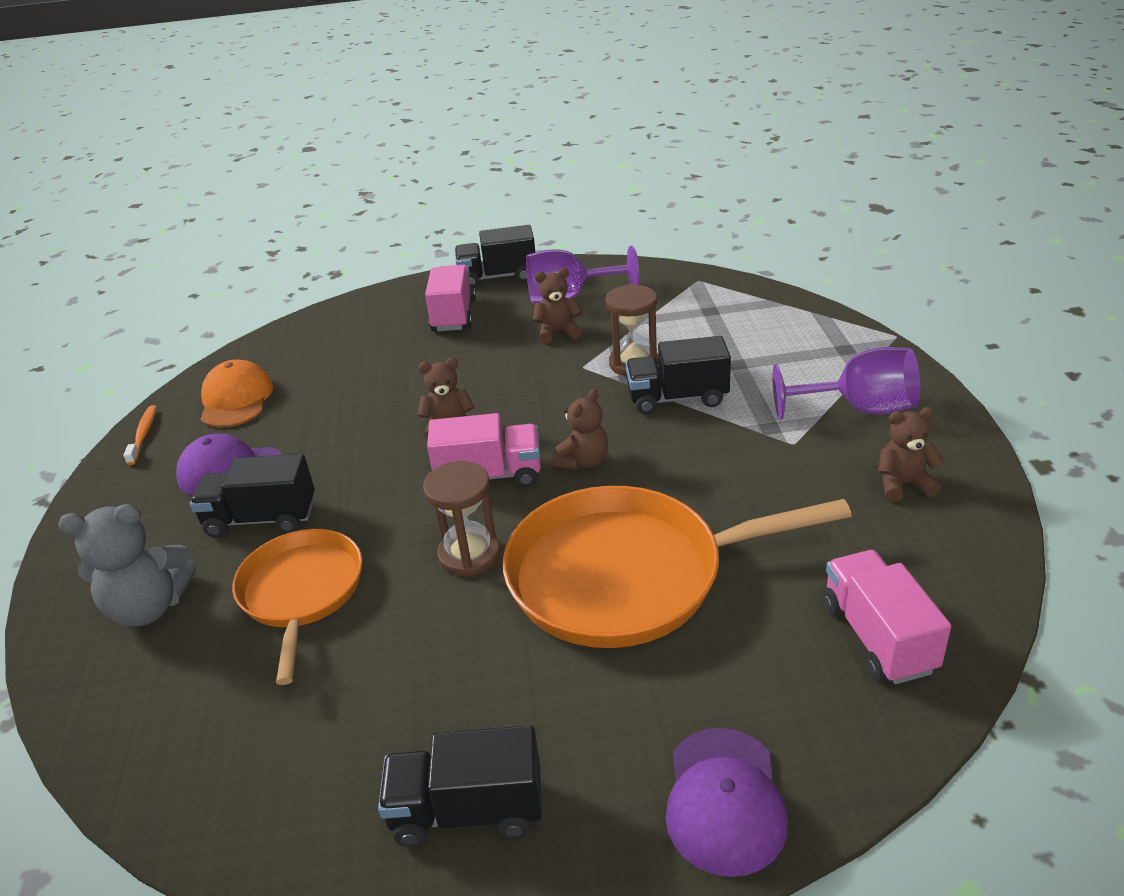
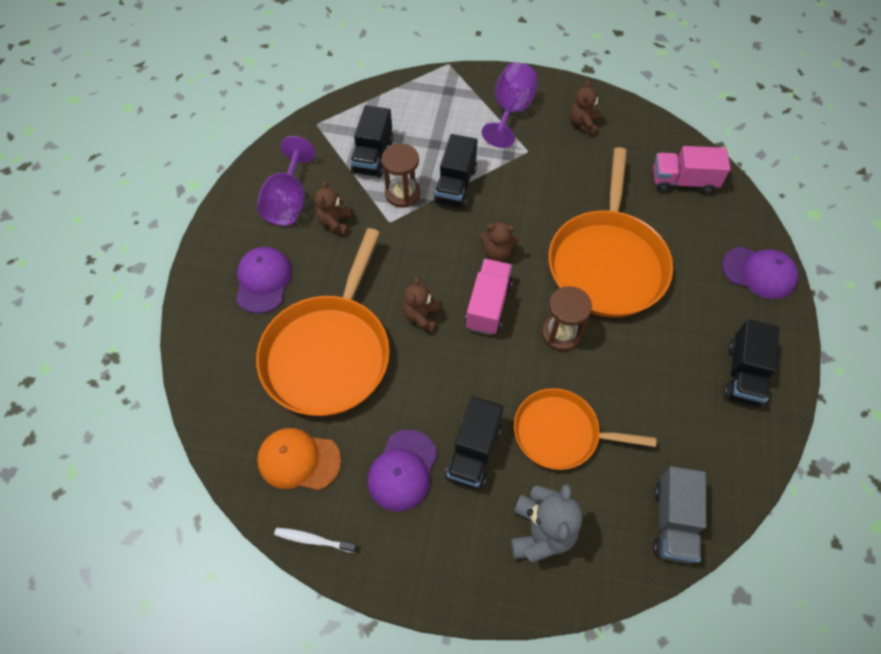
camera: 75 degrees left, 25 degrees up
orange toothbrush [123,405,157,465] -> white toothbrush [274,528,357,553]
pink truck [425,265,476,331] -> purple cap [236,247,292,314]
black truck [455,225,535,288] -> black truck moved to [350,105,393,178]
brown teddy bear [552,389,608,470] -> brown teddy bear turned 135 degrees clockwise [479,220,519,262]
none -> orange pan [256,228,390,416]
none -> grey truck [653,466,706,564]

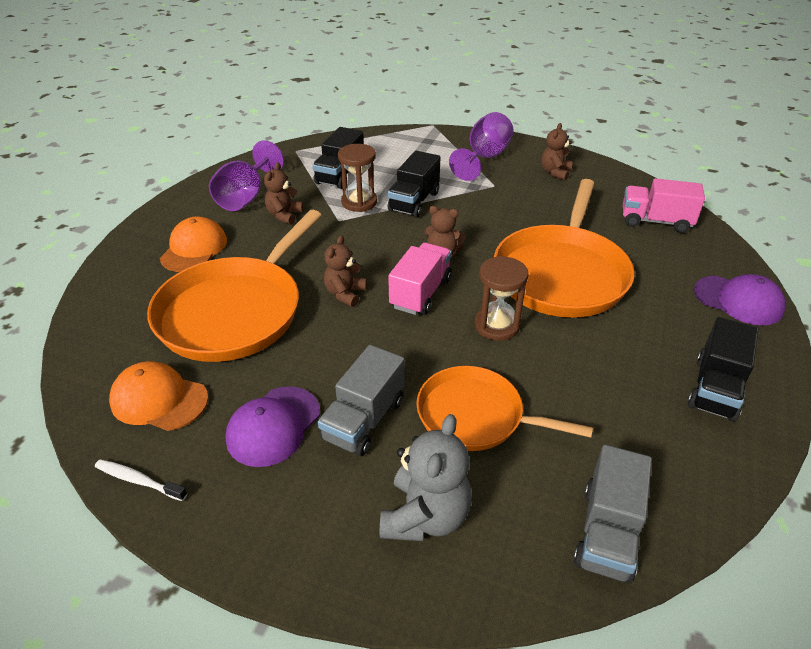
camera: 10 degrees right, 20 degrees down
purple cap [236,247,292,314] -> orange cap [160,216,227,272]
black truck [445,396,504,489] -> grey truck [318,345,405,456]

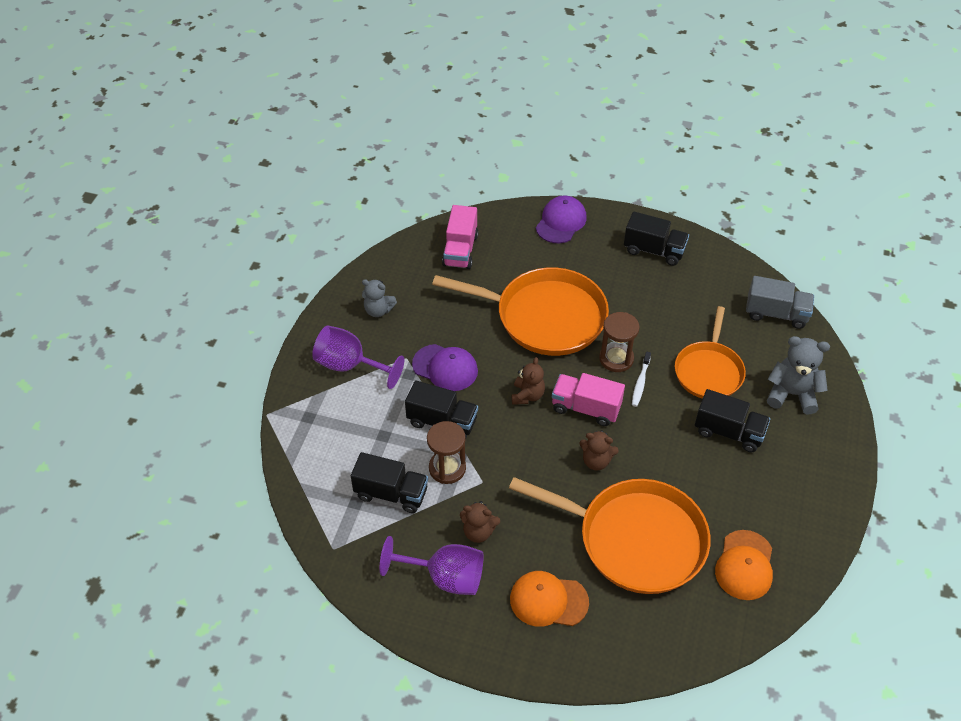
camera: 95 degrees left, 10 degrees up
white toothbrush [95,459,188,501] -> white toothbrush moved to [632,351,651,407]
purple cap [225,386,320,467] -> purple cap moved to [412,344,478,391]
grey truck [318,345,405,456] -> black truck [695,389,770,452]
brown teddy bear [541,123,572,181] -> grey teddy bear [362,279,397,317]

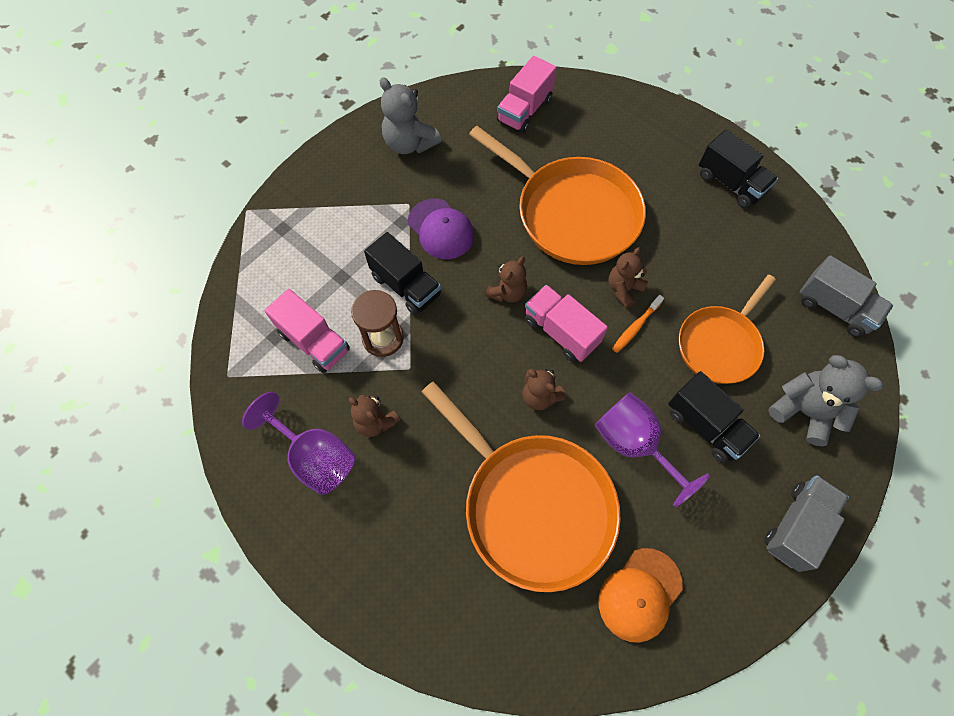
camera: 25 degrees right, 15 degrees up
purple goblet [312,325,404,389] -> purple goblet moved to [594,392,710,507]
black truck [351,452,428,513] -> pink truck [264,289,350,373]
grey teddy bear [362,279,397,317] -> grey teddy bear [379,77,441,154], size x1.54
orange cap [510,571,589,627] -> none
purple cap [536,195,587,243] -> none
brown hourglass [599,312,640,372] -> brown teddy bear [608,247,648,308]
white toothbrush [632,351,651,407] -> orange toothbrush [612,295,664,353]
none -> grey truck [764,475,849,572]

